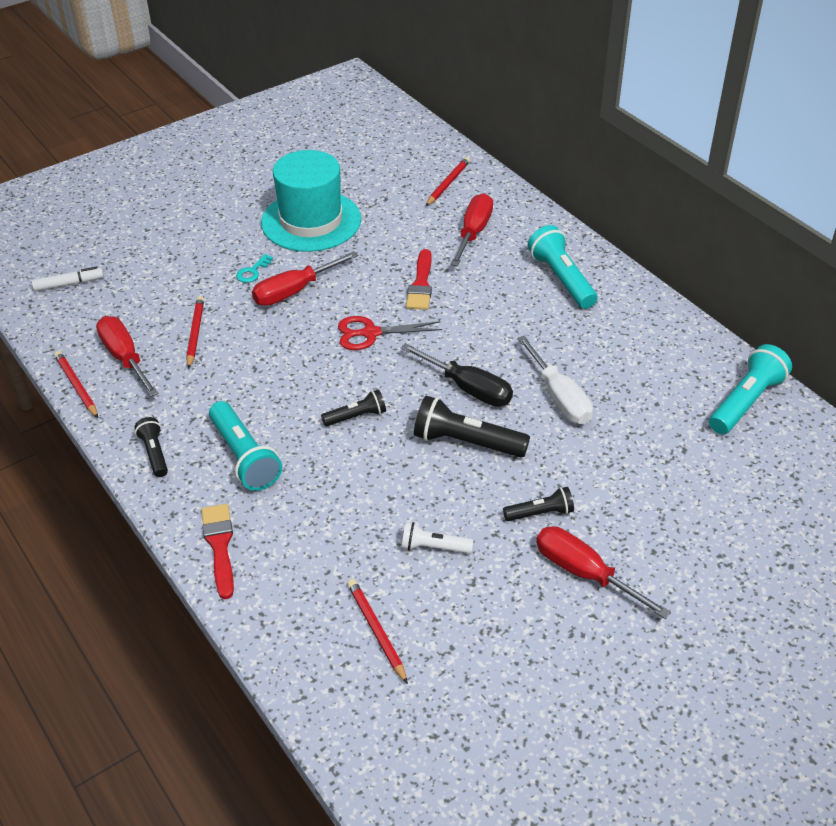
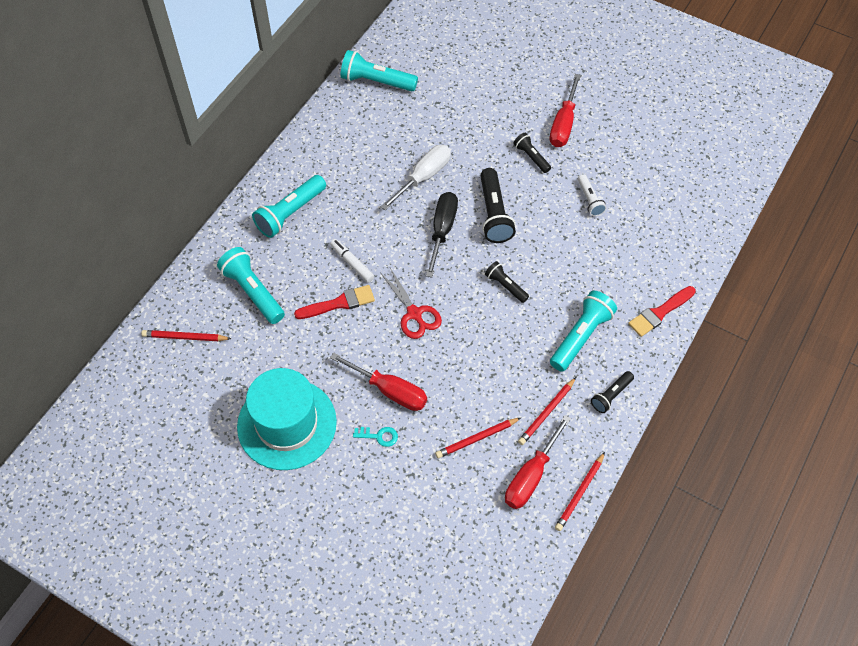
camera: 115 degrees left, 15 degrees up
white marker [32,267,104,291] -> white marker moved to [330,239,374,283]
red pencil [347,579,408,684] -> red pencil moved to [518,377,576,445]
red screwdriver [450,193,493,266] -> turquoise flashlight [217,247,285,324]

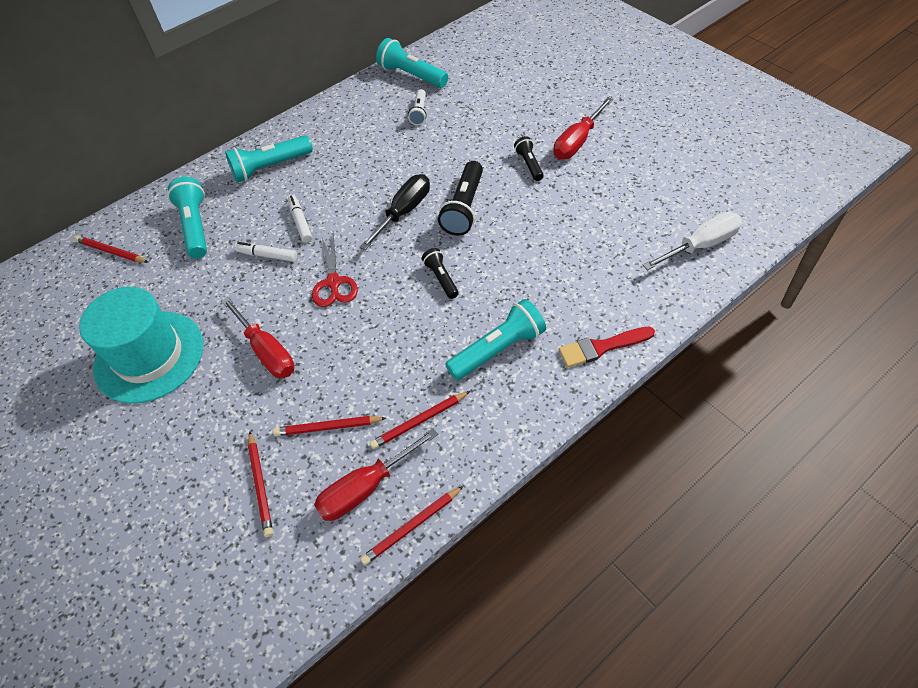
camera: 25 degrees right, 5 degrees down
red brush [294,285,375,319] -> white marker [234,242,297,262]
turquoise key [353,427,398,447] -> none
white screwdriver [381,145,451,210] -> white screwdriver moved to [643,212,742,270]
white flashlight [578,174,607,216] -> white flashlight moved to [408,89,427,125]
black flashlight [591,371,634,413] -> none
none -> red pencil [248,431,273,537]

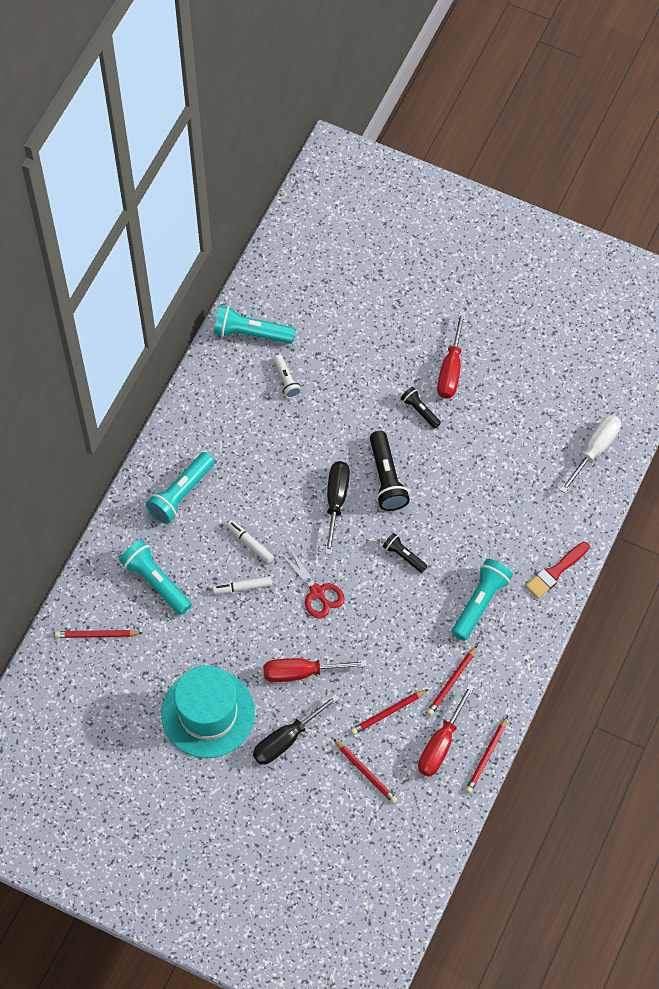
camera: 30 degrees left, 10 degrees up
red screwdriver [222,297,295,378] -> red screwdriver turned 150 degrees clockwise [263,658,367,682]
none -> black screwdriver [253,694,340,765]

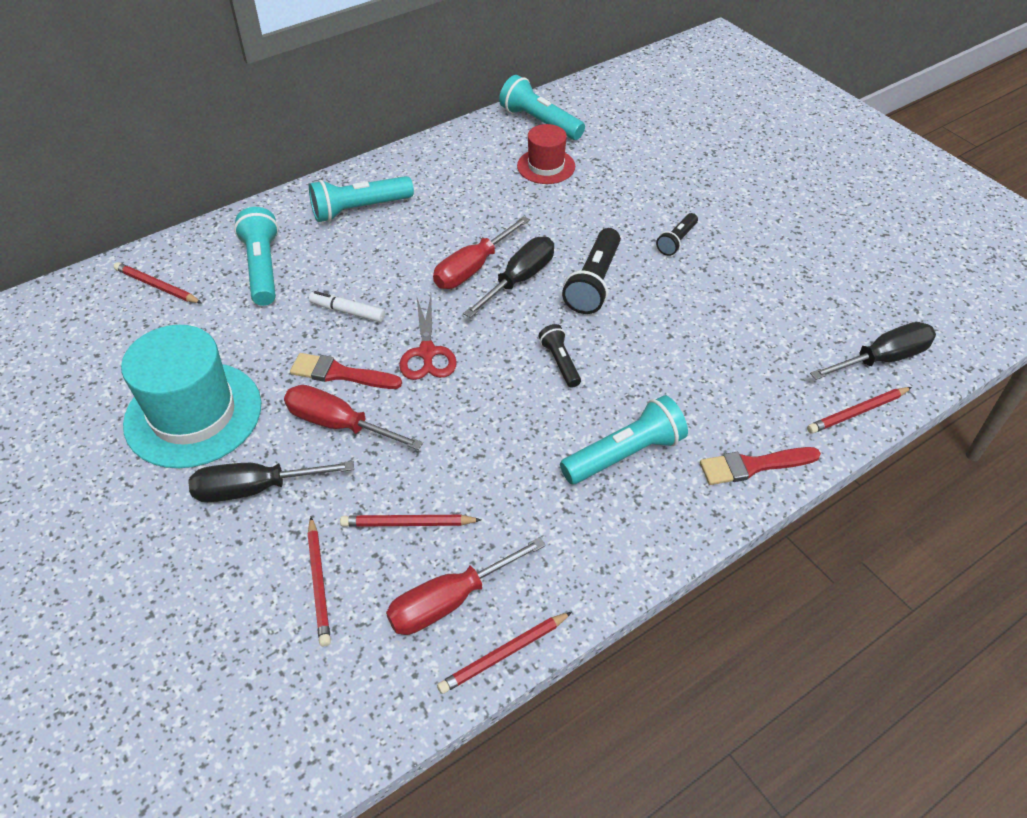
camera: 30 degrees right, 15 degrees down
white marker [226,520,274,564] -> none
white flashlight [273,355,301,398] -> red hat [517,124,575,184]
black flashlight [401,387,441,429] -> black flashlight turned 135 degrees counterclockwise [656,213,698,256]
red pencil [427,646,477,716] -> red pencil moved to [807,387,912,434]
red screwdriver [437,311,466,398] -> red screwdriver moved to [433,216,530,289]
white screwdriver [560,415,621,493] -> black screwdriver [810,322,936,380]
none -> red brush [290,353,402,389]

